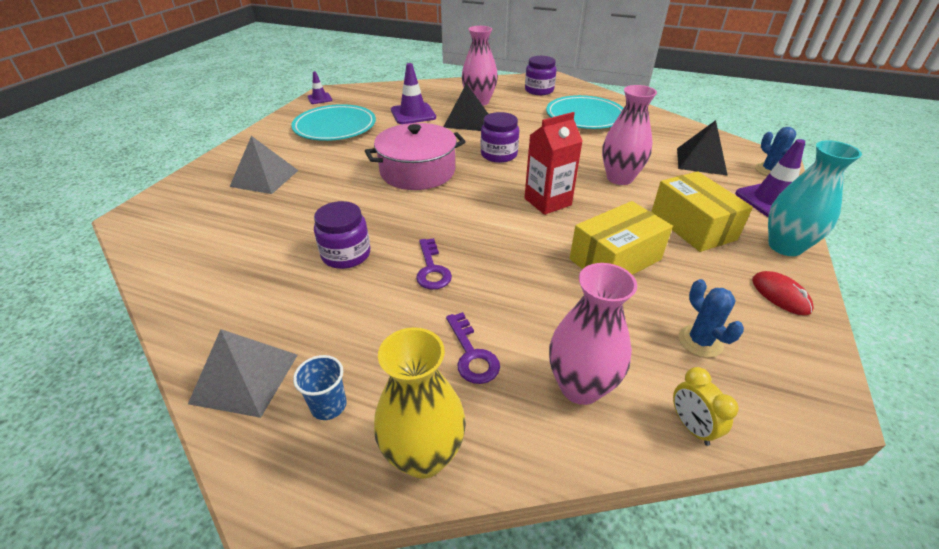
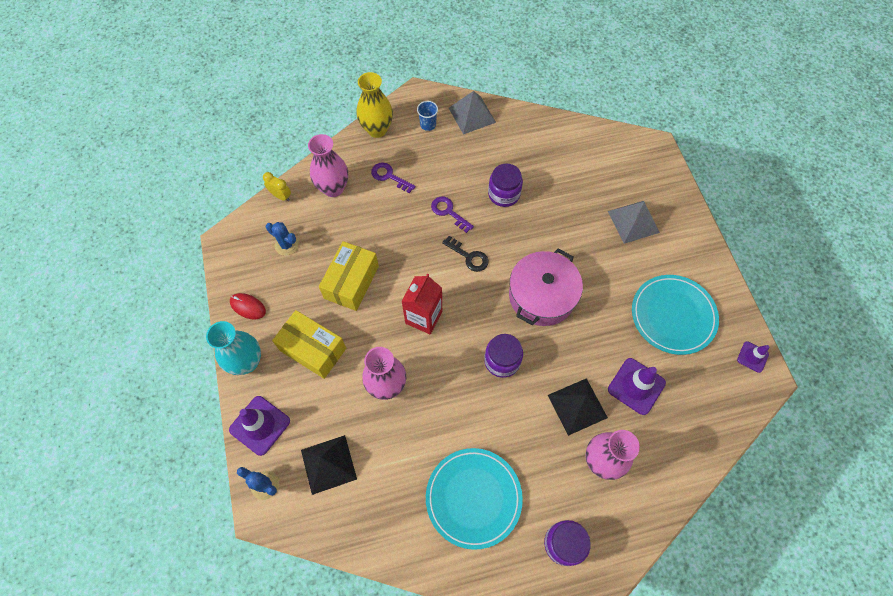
camera: 145 degrees right, 25 degrees up
none -> black key [442,236,488,272]

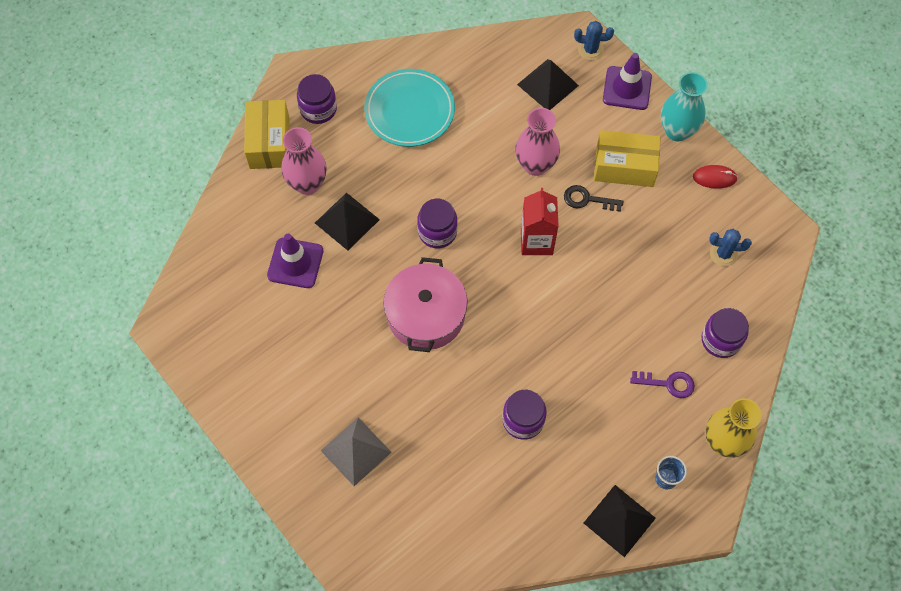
camera: 155 degrees right, 0 degrees up
yellow clock [263,172,291,201] -> none
pink vase [308,134,348,197] -> purple jar [701,308,749,358]
yellow box [319,241,379,311] -> yellow box moved to [244,100,289,169]
purple key [431,197,474,233] -> none
black key [442,236,488,272] -> black key moved to [564,185,624,212]
grey pyramid [449,91,496,134] -> black pyramid [584,485,656,557]
turquoise plate [632,275,719,355] -> none
purple traffic cone [737,341,769,373] -> none

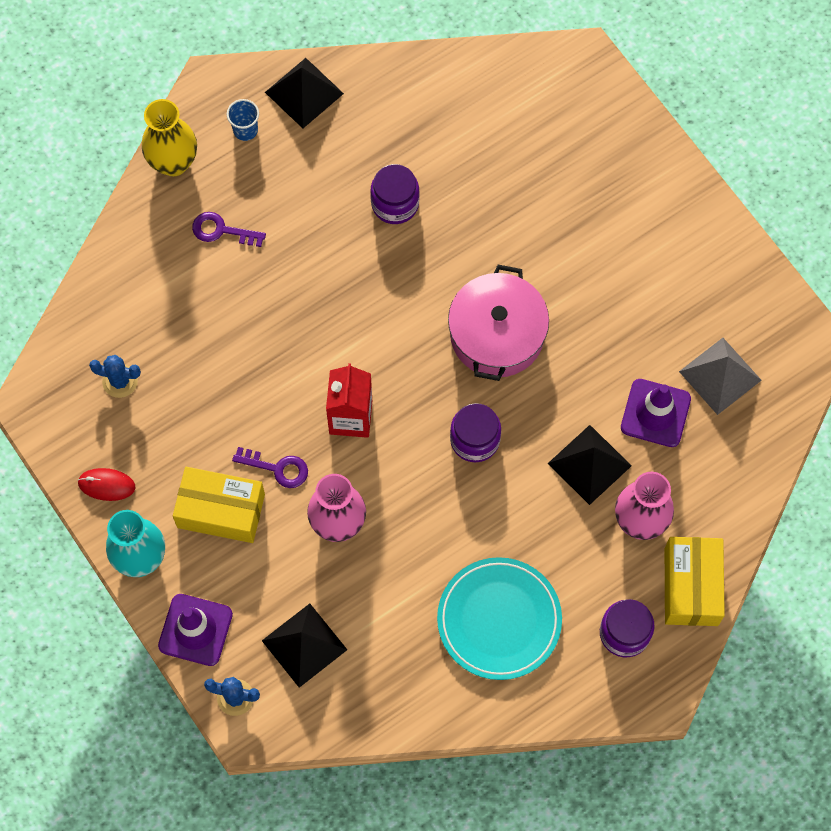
camera: 175 degrees left, 5 degrees up
grey pyramid [320,417,392,486] -> grey pyramid moved to [679,338,762,415]
black key [564,185,624,212] -> purple key [232,447,308,488]
purple jar [701,308,749,358] -> none

